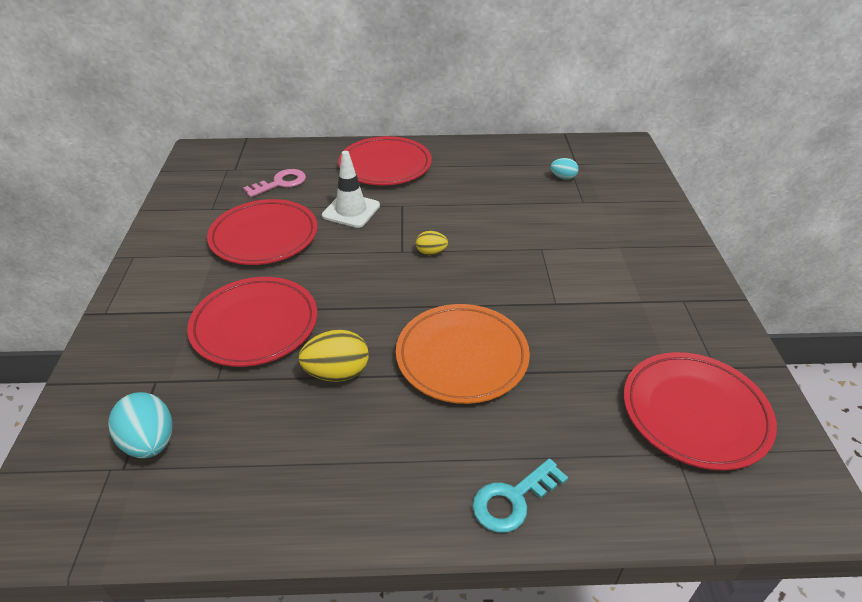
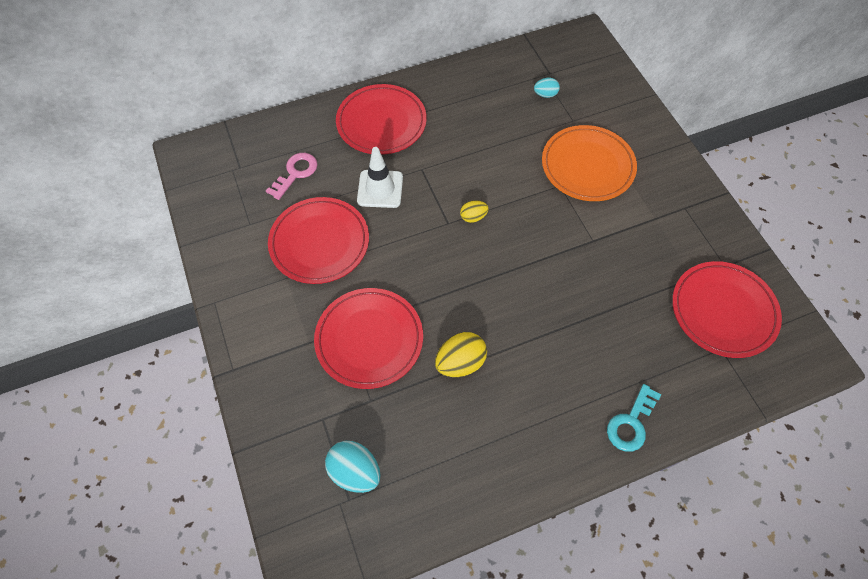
camera: 20 degrees left, 20 degrees up
orange plate [396,304,530,404] -> orange plate moved to [542,125,637,201]

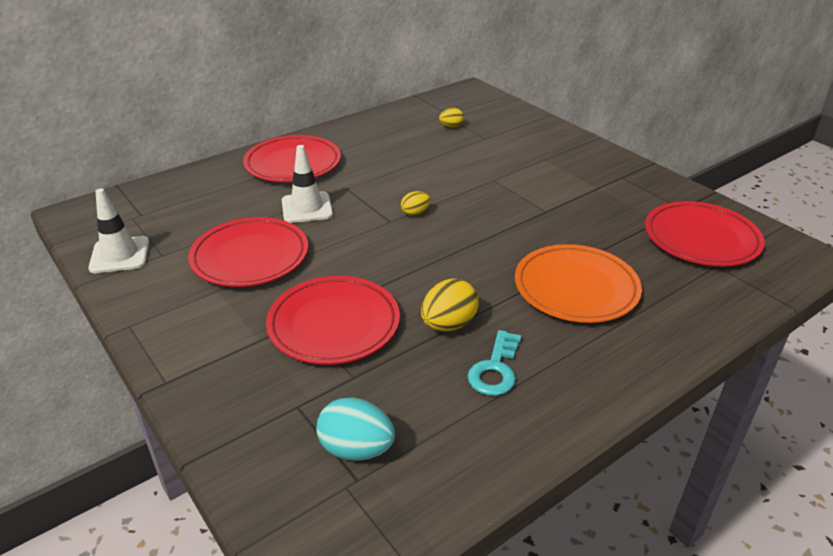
camera: 15 degrees left, 25 degrees down
pink key [266,153,318,200] -> none
turquoise egg [534,78,560,98] -> yellow egg [439,108,464,127]
orange plate [542,125,637,201] -> orange plate moved to [515,244,642,323]
turquoise key [607,384,661,452] -> turquoise key moved to [467,330,521,396]
none -> white traffic cone [88,188,149,273]

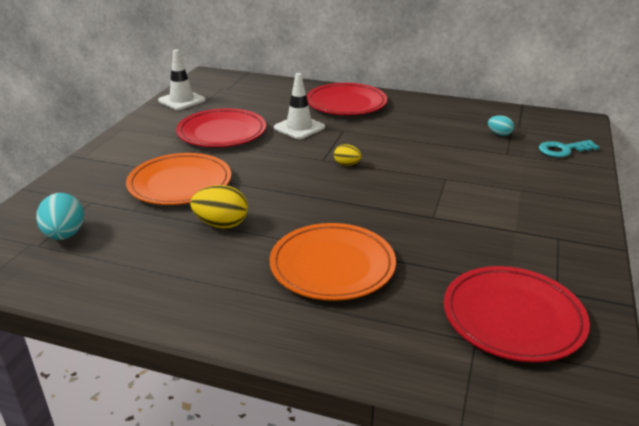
camera: 55 degrees right, 5 degrees down
red plate [266,276,400,365] -> orange plate [126,153,231,205]
yellow egg [439,108,464,127] -> turquoise egg [488,115,514,136]
turquoise key [467,330,521,396] -> turquoise key moved to [539,140,600,157]

